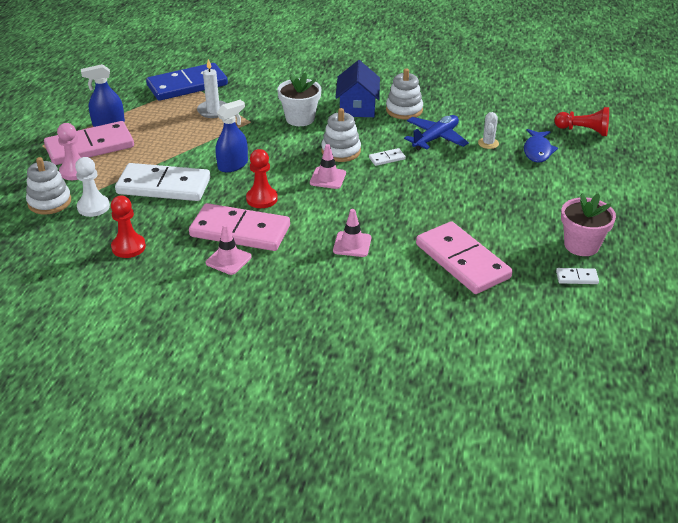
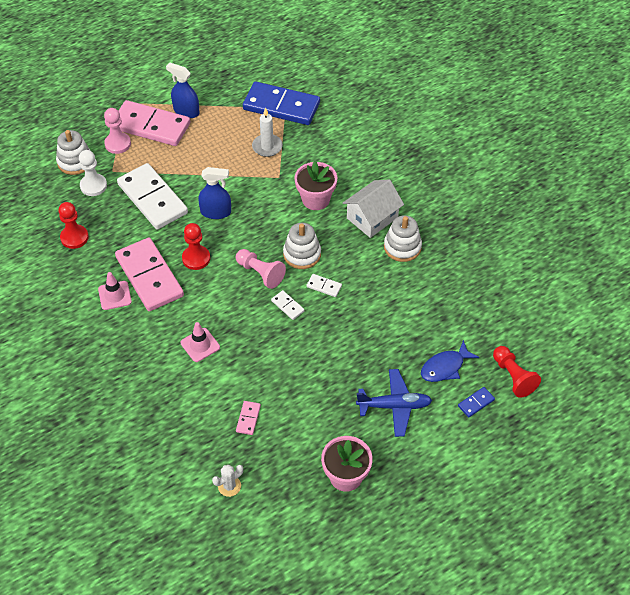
camera: 45 degrees right, 15 degrees up
white flower pot [277,72,321,126] -> pink flower pot [295,161,337,210]
pink traffic cone [310,144,346,189] -> pink pawn [236,249,286,289]
blue house [335,60,380,117] -> white house [343,179,404,238]
blue plane [404,115,469,150] -> blue plane moved to [356,369,432,437]
pink domino [416,221,512,294] -> pink domino [236,401,261,435], size x0.40
white cactus [478,112,499,149] -> white cactus moved to [212,465,243,497]
white domino [556,268,599,284] -> white domino moved to [271,290,305,320]
none -> blue domino [458,387,495,417]

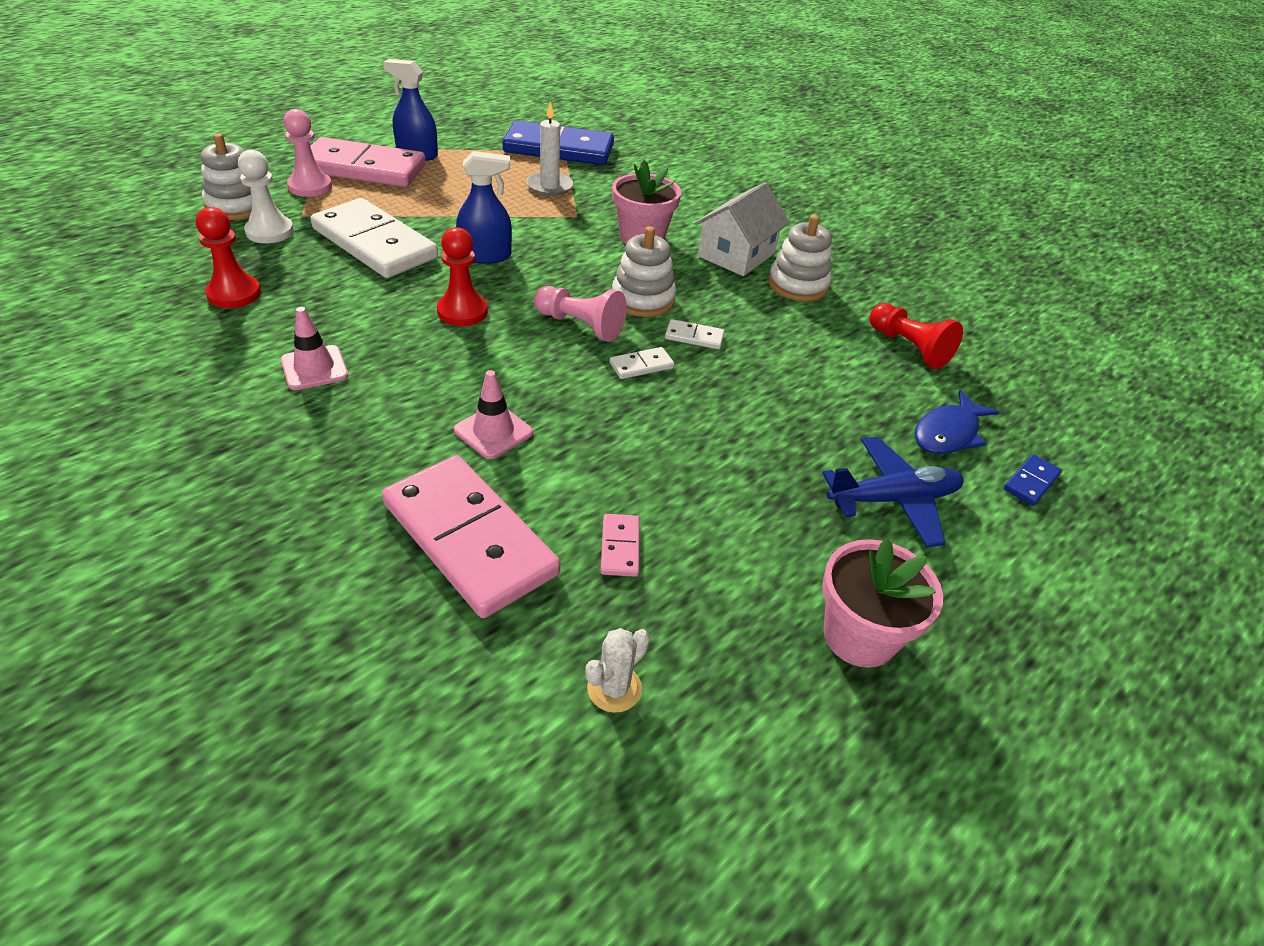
camera: 15 degrees left, 10 degrees down
pink domino [115,238,184,311] -> pink domino moved to [382,455,560,618]
white domino [271,290,305,320] -> white domino turned 60 degrees counterclockwise [610,347,674,379]
red pawn [493,346,541,398] -> red pawn moved to [869,303,963,369]

